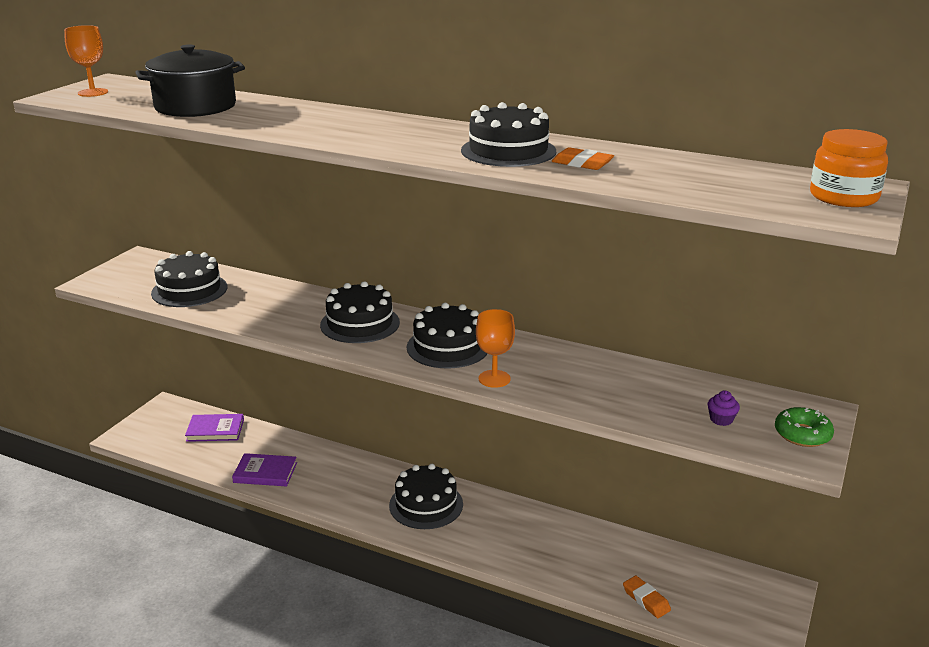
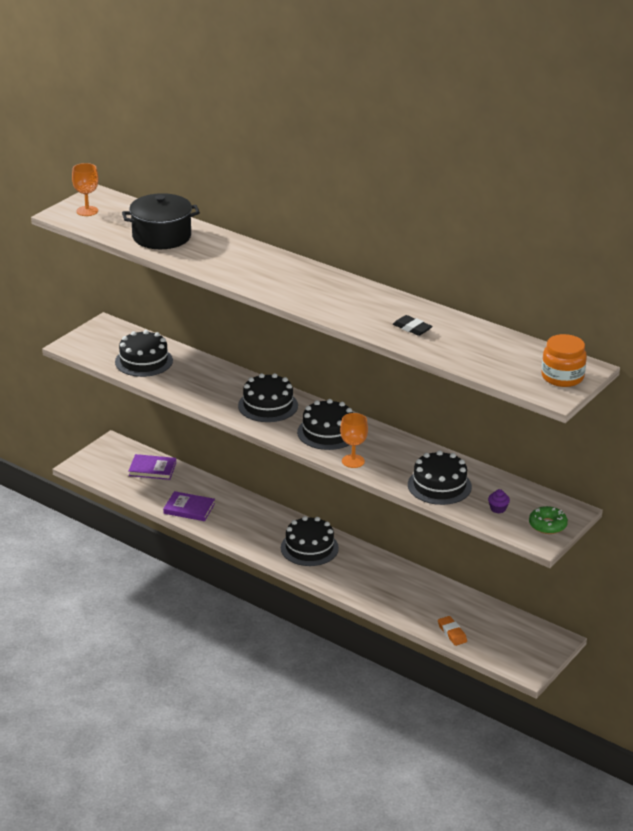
camera: 10 degrees right, 5 degrees up
black cake [461,102,556,167] -> black cake moved to [408,450,472,505]
orange eraser [551,147,614,170] -> black eraser [393,315,433,336]

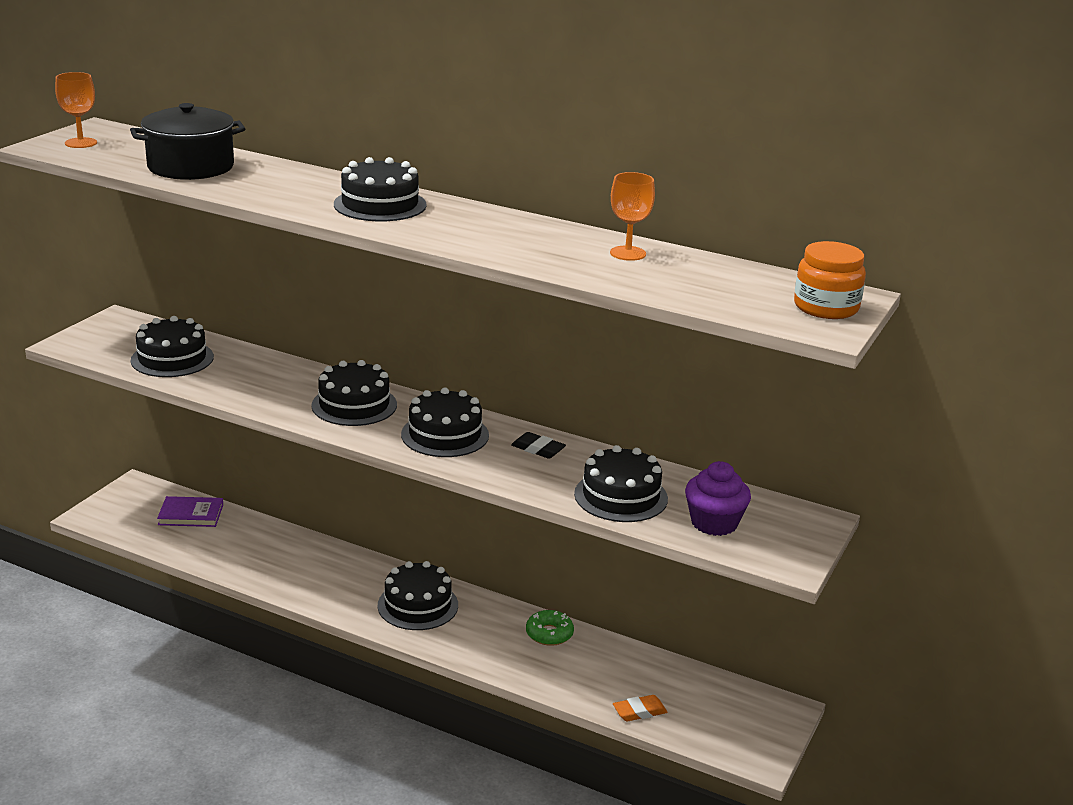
camera: 10 degrees left, 5 degrees down
purple book [163,491,215,521] -> none
orange goblet [340,413,368,468] -> orange goblet moved to [610,172,655,261]
black eraser [393,315,433,336] -> black eraser moved to [511,432,566,458]
orange eraser [438,616,467,646] -> orange eraser turned 75 degrees counterclockwise [613,695,667,721]
purple cupcake [488,489,510,513] -> purple cupcake [685,461,751,536], size x2.04
green donut [529,506,568,534] -> green donut moved to [526,610,574,646]
none -> black cake [334,157,427,221]

